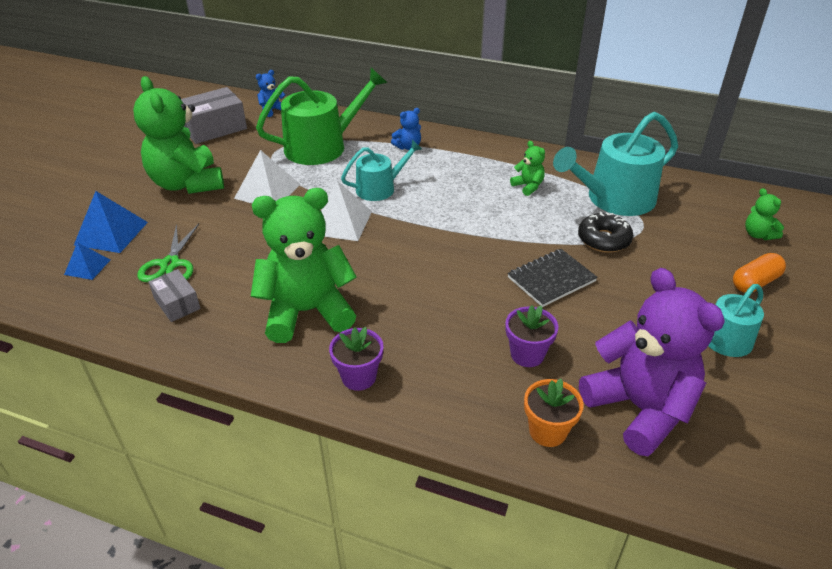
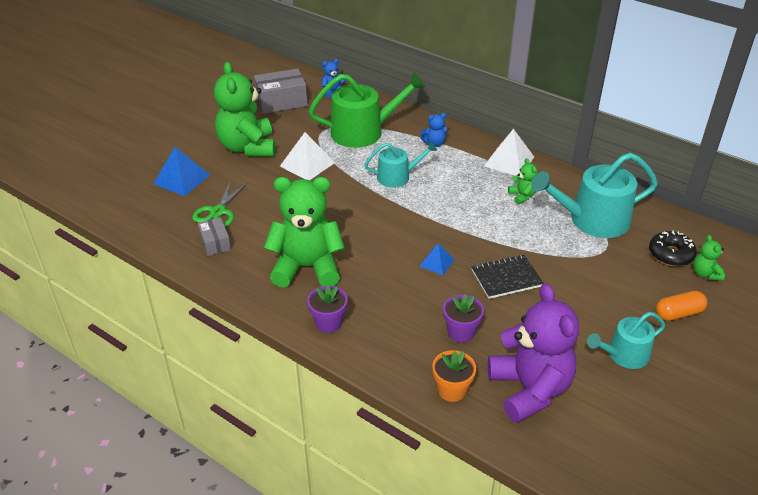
camera: 15 degrees right, 0 degrees up
blue pyramid [64,242,110,280] -> blue pyramid moved to [419,243,454,275]
white pyramid [321,180,372,241] -> white pyramid moved to [484,129,534,176]
black donut [578,212,633,253] -> black donut moved to [649,230,697,266]

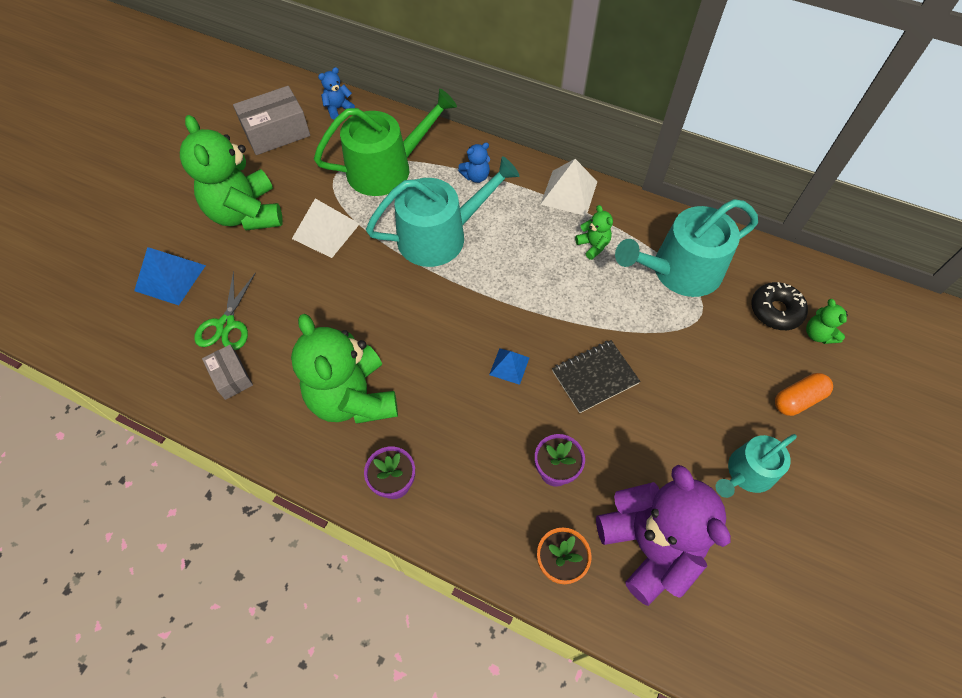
camera: 10 degrees left, 20 degrees up
green teddy bear [264,177,345,288] -> green teddy bear turned 105 degrees counterclockwise [291,314,398,424]
turquoise watering can [364,142,437,188] -> turquoise watering can [366,156,519,267], size x1.70

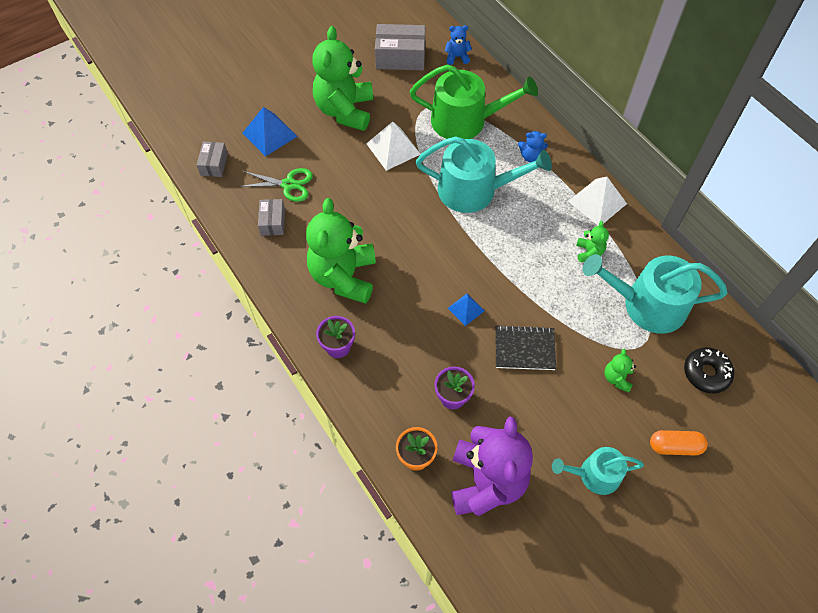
camera: 30 degrees right, 0 degrees up
green scissors [194,271,256,350] -> green scissors turned 120 degrees counterclockwise [238,168,313,202]
green teddy bear [806,299,848,344] -> green teddy bear moved to [604,349,636,393]
none -> grey box [197,141,228,177]

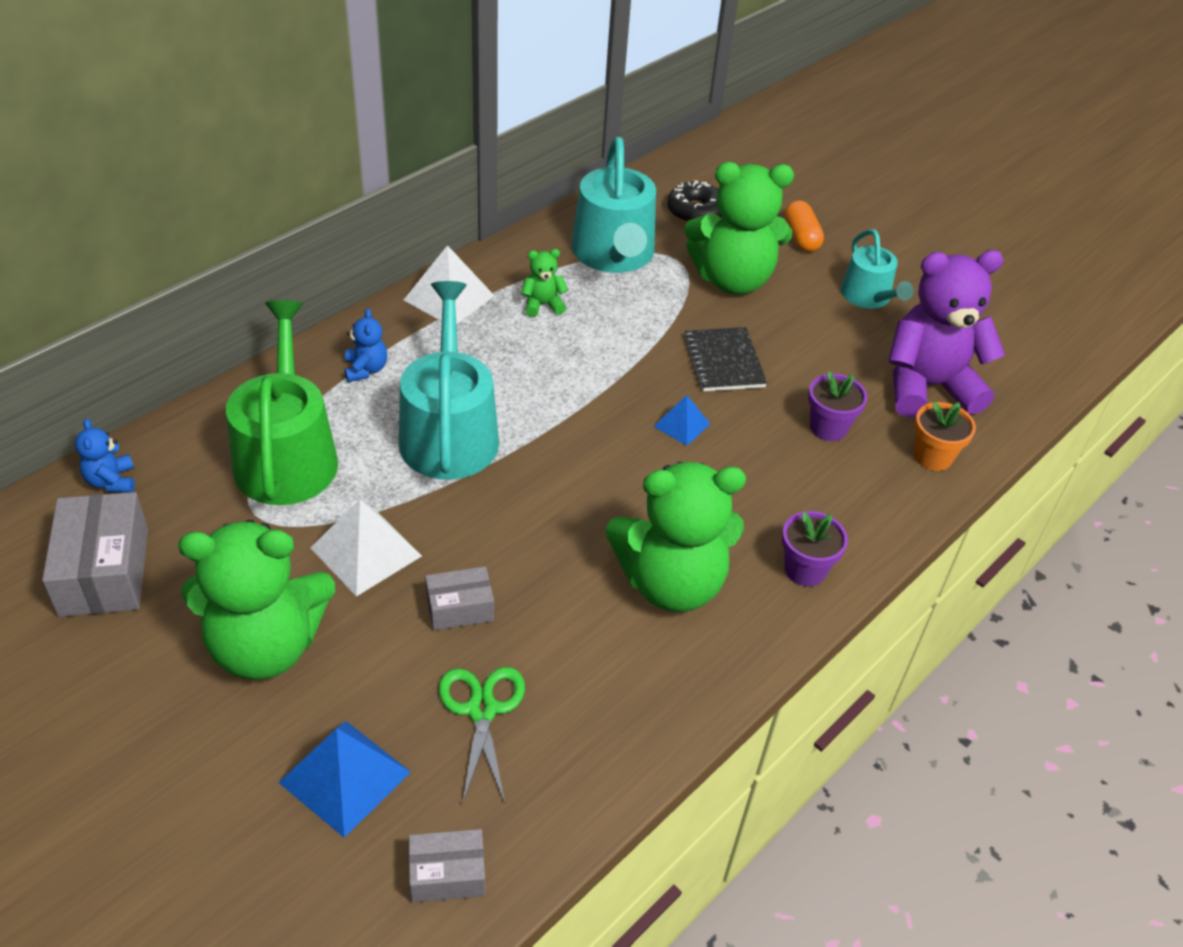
camera: 105 degrees left, 15 degrees down
grey box [258,199,285,236] -> grey box moved to [425,566,494,630]
green teddy bear [604,349,636,393] -> green teddy bear [685,162,794,295], size x2.35

